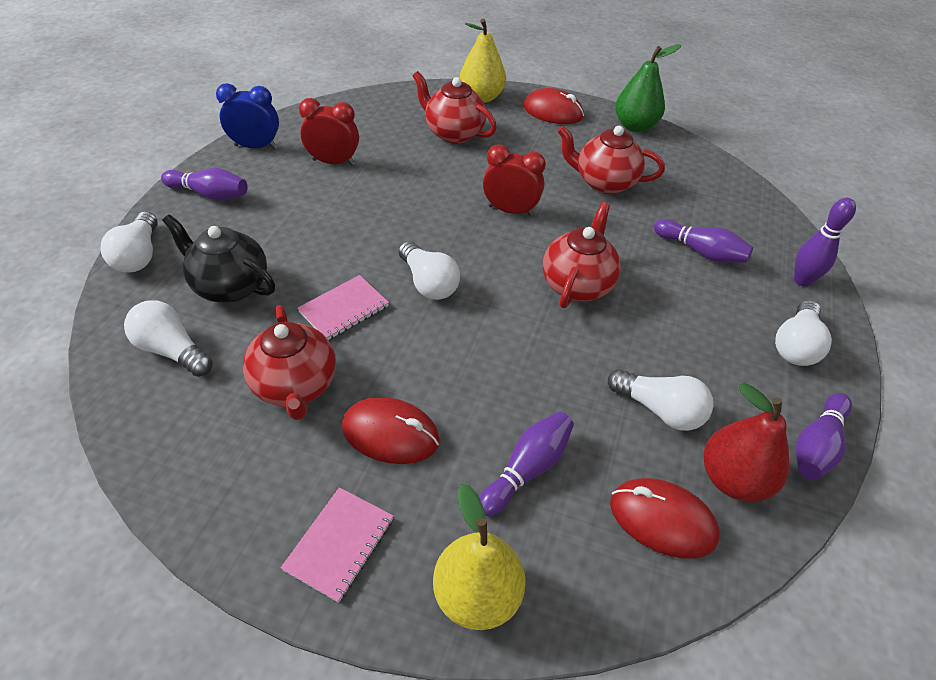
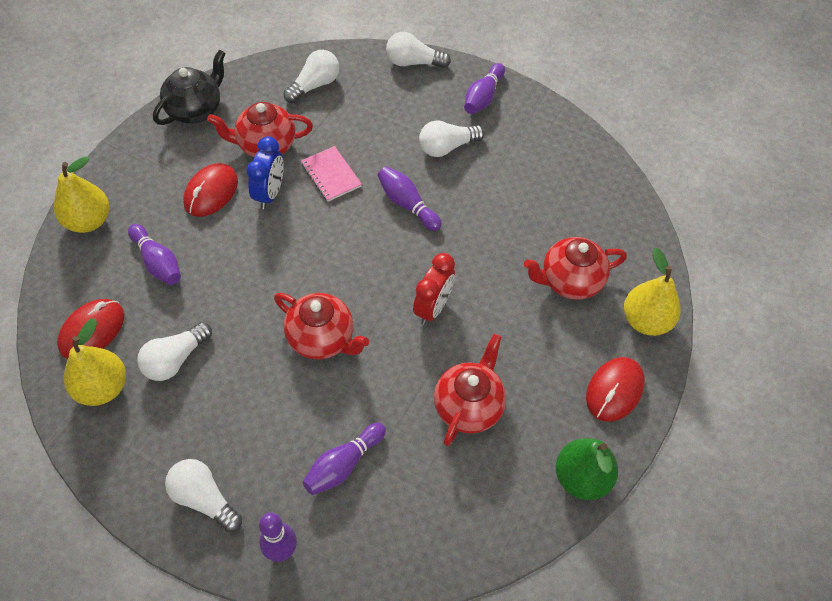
camera: 100 degrees right, 10 degrees up
black teapot [162,214,275,303] -> black teapot moved to [153,50,226,125]
blue clock [216,83,279,149] -> blue clock moved to [247,136,284,209]
pink notebook [281,487,393,603] -> none
red clock [299,98,359,166] -> none
white light bulb [398,241,460,300] -> white light bulb moved to [419,120,485,157]
red teapot [412,71,497,144] -> red teapot turned 150 degrees counterclockwise [524,237,627,300]
red pear [703,383,789,502] -> yellow pear [64,318,126,406]
purple bowling pin [796,393,852,480] -> purple bowling pin moved to [377,166,442,231]

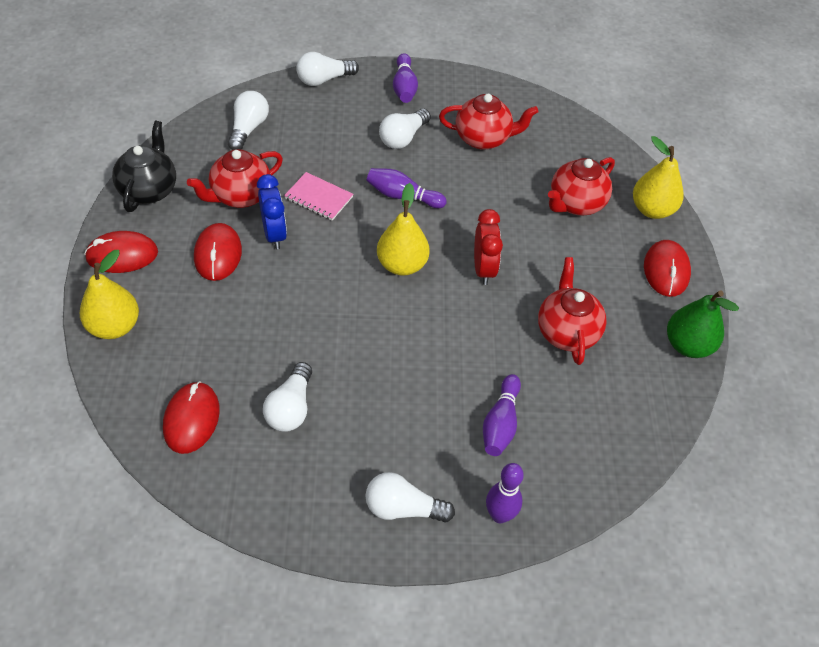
camera: 30 degrees left, 5 degrees down
yellow pear [64,318,126,406] -> yellow pear moved to [377,183,430,276]
purple bowling pin [128,224,181,285] -> none
red teapot [274,293,369,359] -> red teapot moved to [439,94,538,150]
none -> red mouse [84,231,158,273]

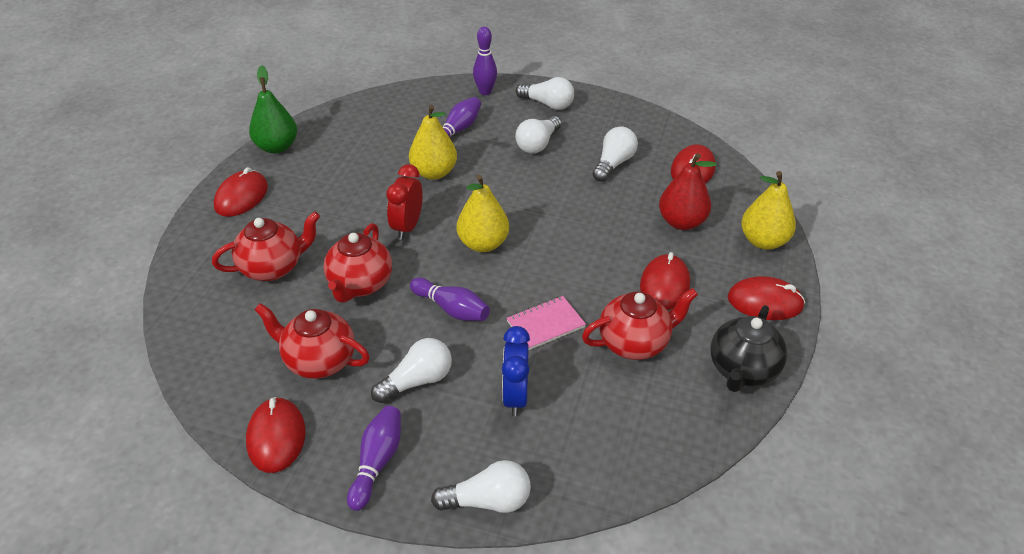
camera: 160 degrees left, 10 degrees down
white light bulb [228,91,269,150] -> white light bulb moved to [515,116,561,153]
blue clock [257,174,287,249] -> blue clock moved to [502,326,530,416]
pink notebook [284,172,353,221] -> pink notebook turned 75 degrees counterclockwise [507,296,586,350]
red teapot [538,257,607,365] -> red teapot moved to [324,223,392,303]
yellow pear [633,136,684,219] -> yellow pear moved to [409,105,457,180]
none -> red mouse [246,397,306,473]
none -> red pear [659,153,717,230]

